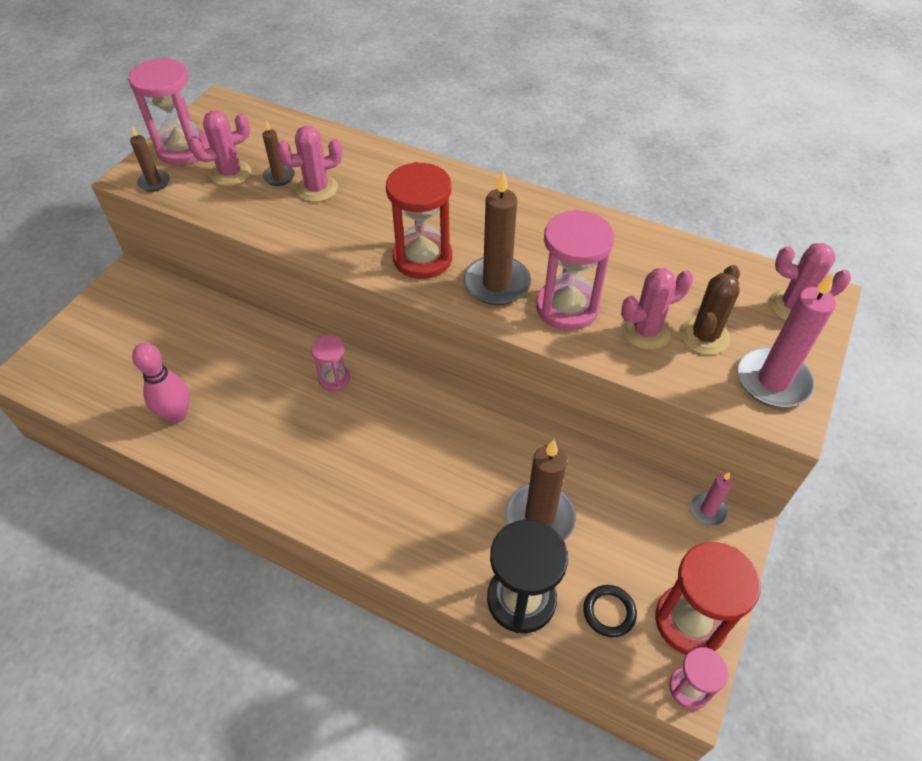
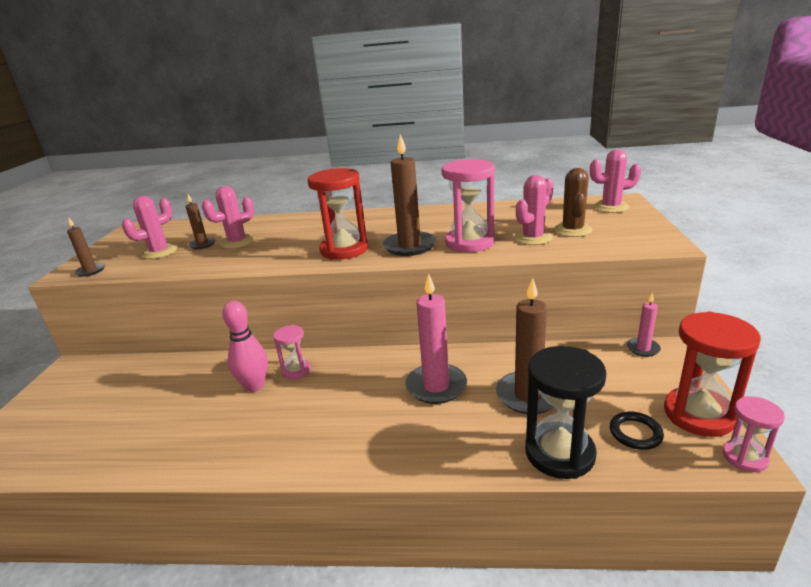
camera: 20 degrees left, 25 degrees down
pink hourglass [128,58,209,165] -> none
pink bowling pin [132,343,190,423] -> pink bowling pin moved to [222,301,268,392]
pink candle [738,272,836,407] -> pink candle moved to [405,273,467,404]

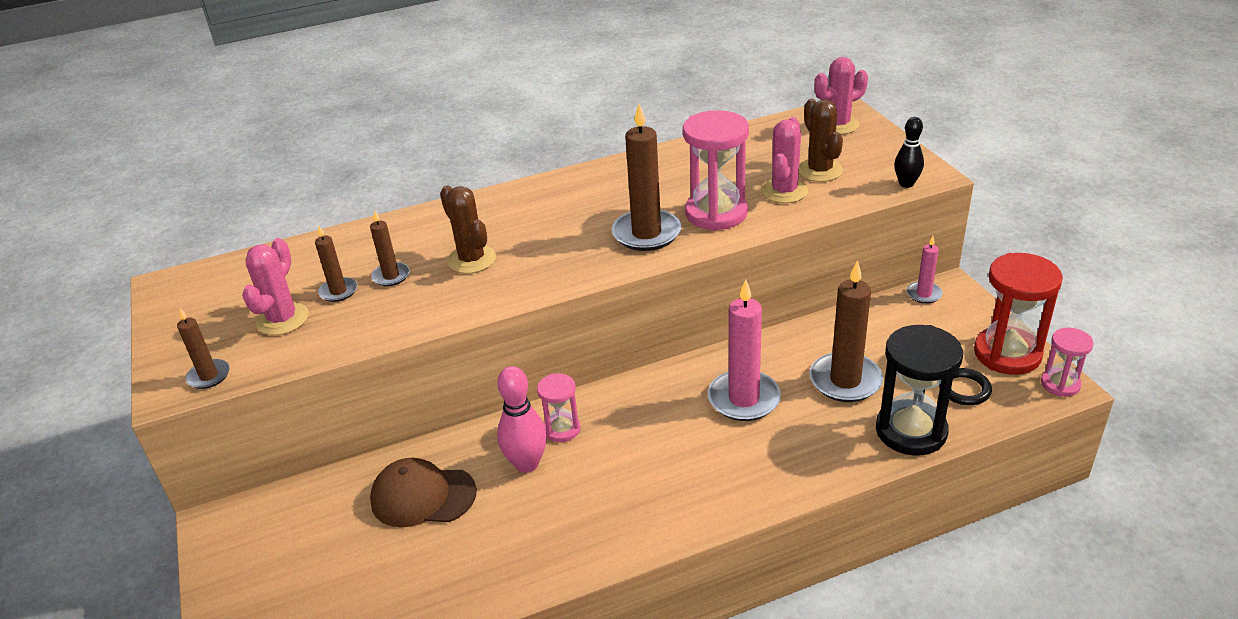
camera: 25 degrees left, 10 degrees up
pink cactus [202,186,255,249] -> brown candle [370,210,410,286]
red hourglass [307,168,368,260] -> none
none -> brown cap [370,458,477,528]
none -> brown cactus [440,185,496,274]
none -> black bowling pin [894,117,924,188]

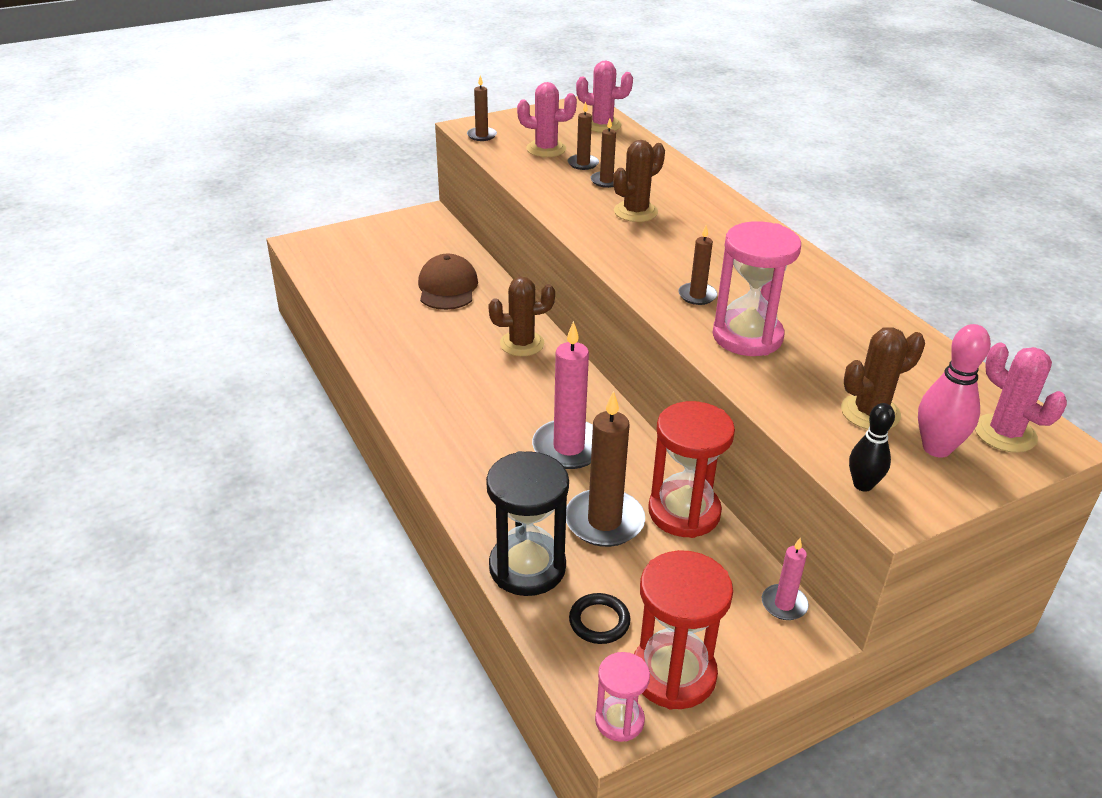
camera: 80 degrees right, 0 degrees up
pink bowling pin [497,366,547,473] -> pink bowling pin moved to [918,324,991,457]
pink hourglass [537,373,581,442] -> brown cactus [488,277,555,356]
brown candle [612,104,681,251] -> brown candle [679,225,717,305], size x0.53
pink cactus [761,117,808,203] -> pink cactus moved to [576,61,633,133]
none -> red hourglass [648,401,735,538]

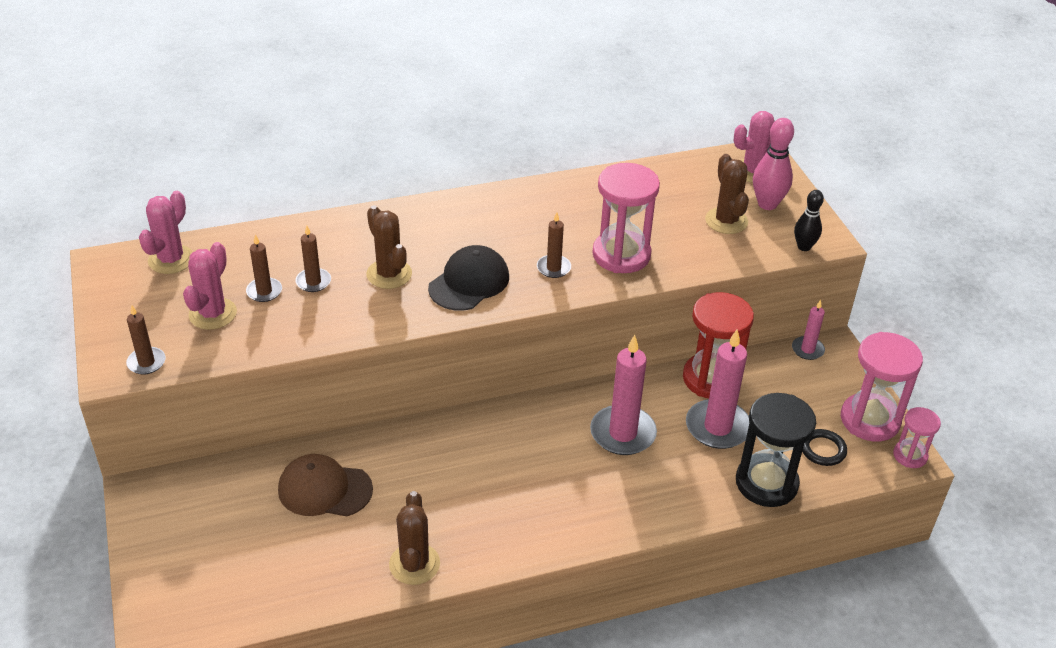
camera: 80 degrees left, 5 degrees up
brown cactus [488,277,555,356] -> brown cactus moved to [389,491,440,585]
brown candle [566,391,645,547] -> pink candle [686,330,749,449]
red hourglass [634,550,733,709] -> pink hourglass [841,332,923,441]
none -> black cap [428,245,509,311]

